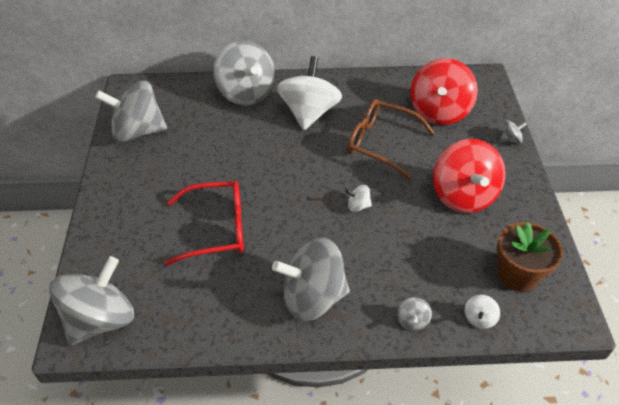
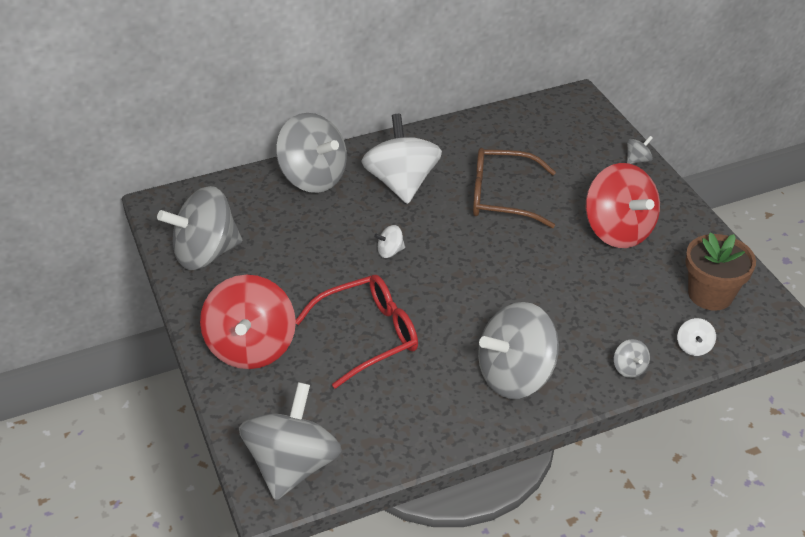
camera: 20 degrees left, 5 degrees down
white spinning top [345,185,372,212] -> white spinning top moved to [374,225,405,258]
red spinning top [410,58,478,125] -> red spinning top moved to [200,275,296,369]

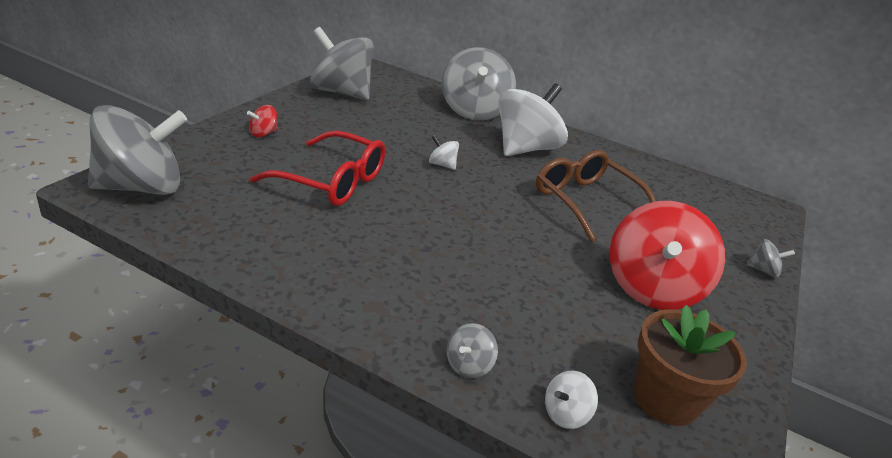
camera: 45 degrees right, 10 degrees down
red spinning top [200,275,296,369] -> red spinning top [247,105,278,138], size x0.41
grey spinning top [478,302,559,399] -> none

